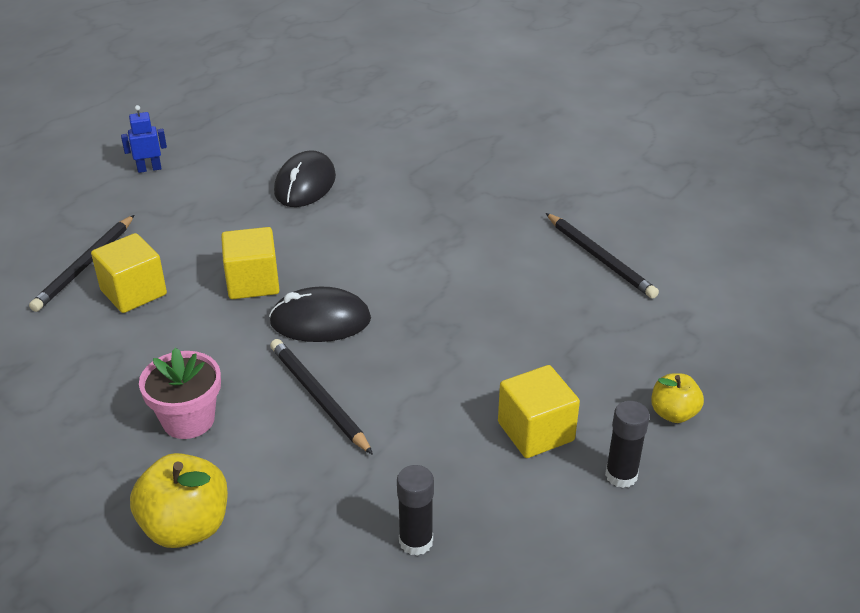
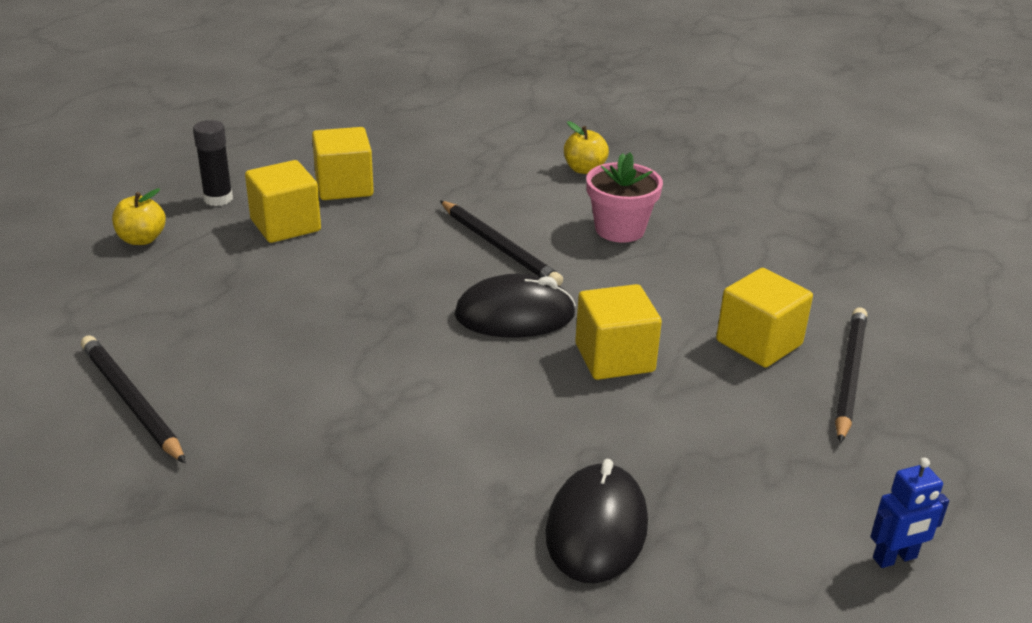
camera: 175 degrees right, 5 degrees down
yellow apple [130,453,228,548] -> yellow apple [564,121,609,174], size x0.60
black glue stick [397,465,434,556] -> none
none -> yellow cube [312,127,374,200]

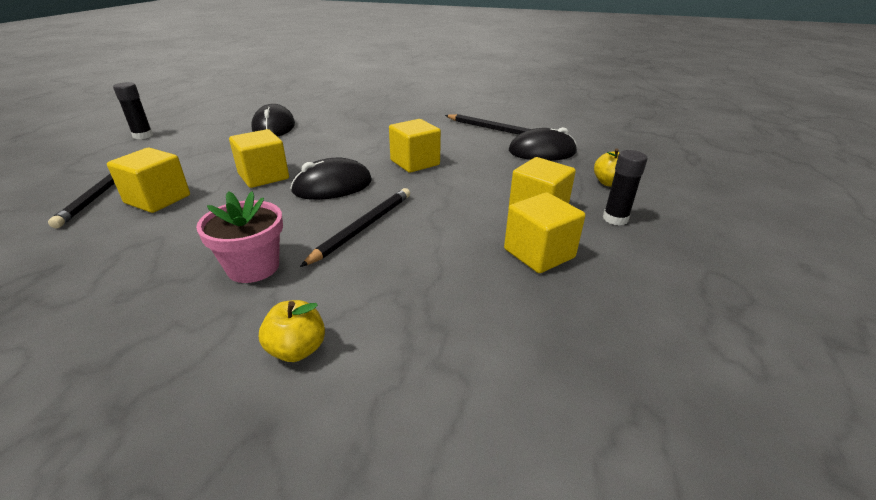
camera: 160 degrees right, 0 degrees up
black pencil [440,201,563,286] -> black pencil turned 90 degrees clockwise [300,188,410,267]
blue robot [870,457,949,568] -> black glue stick [113,82,153,139]
none -> yellow cube [389,119,441,173]
none -> black mouse [509,127,577,161]

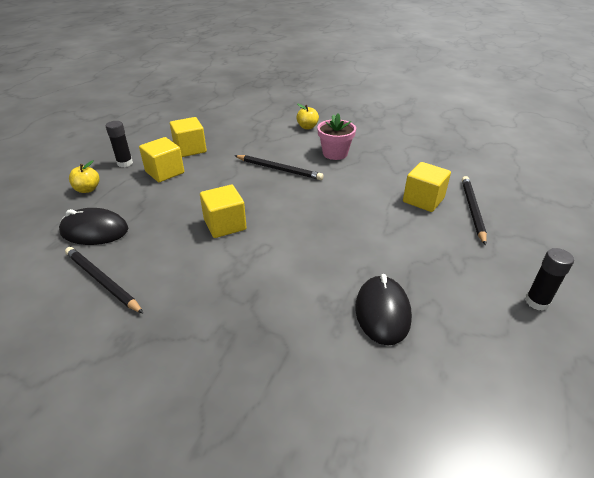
camera: 170 degrees left, 5 degrees up
yellow cube [229,129,289,188] -> none
black mouse [290,158,372,200] -> none
black pencil [300,188,410,267] -> black pencil turned 105 degrees counterclockwise [234,155,324,180]

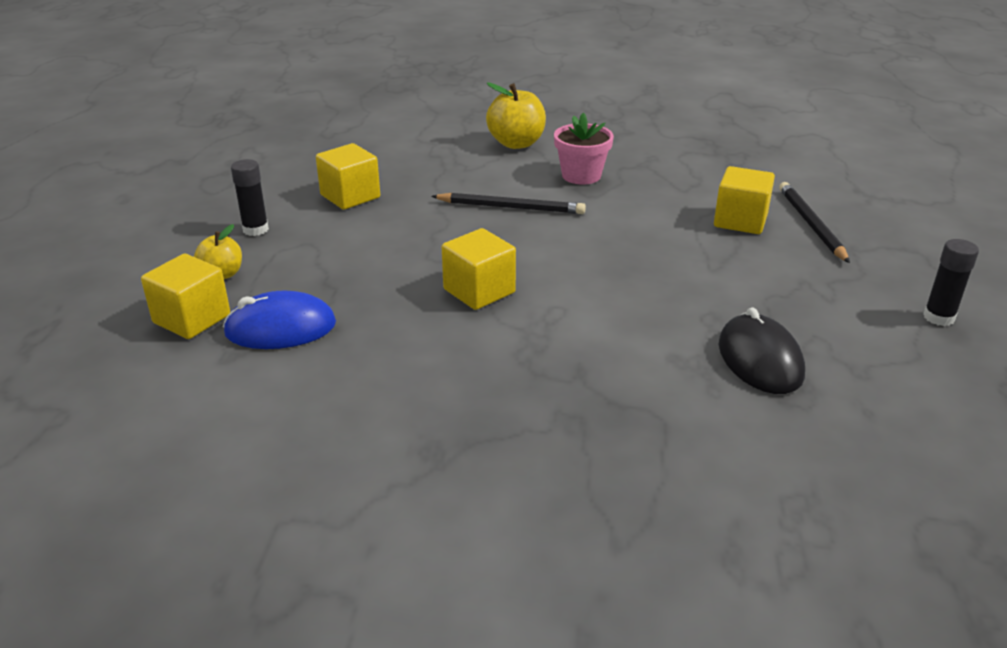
camera: 15 degrees left, 5 degrees down
black mouse [59,208,128,245] -> blue mouse [223,291,336,349]
black pencil [65,247,144,314] -> none
yellow cube [139,137,184,182] -> yellow cube moved to [141,254,230,339]
yellow apple [296,104,319,129] -> yellow apple [486,82,546,149], size x1.66

